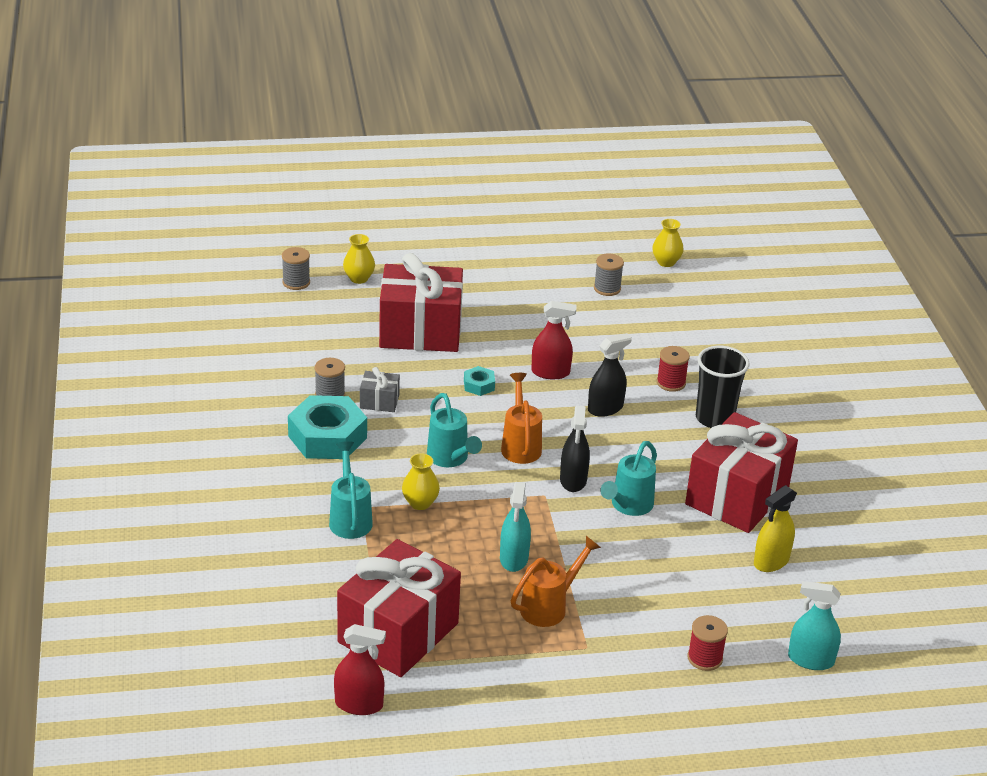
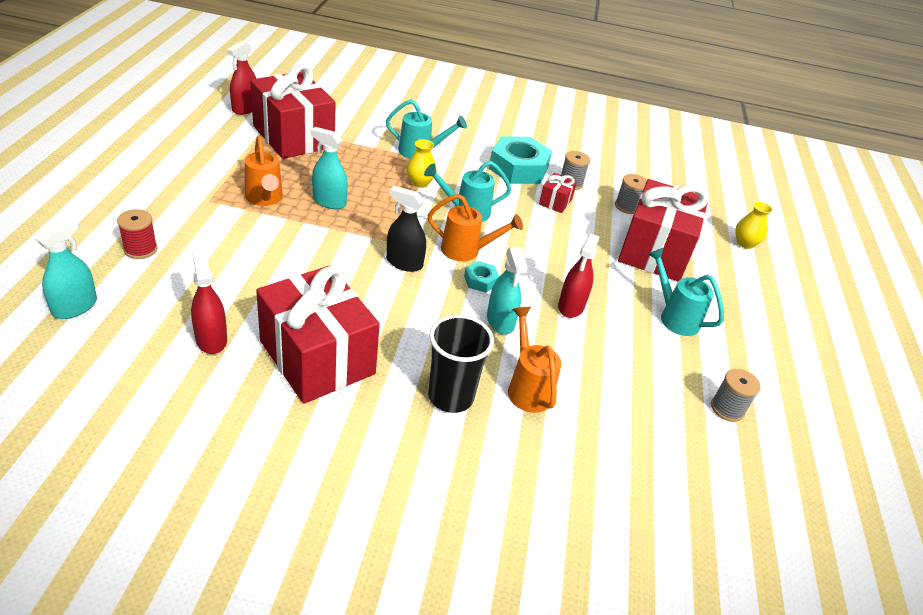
camera: 105 degrees right, 5 degrees up
grey spool [282,247,310,290] -> grey spool moved to [615,174,647,214]
grey gift [360,367,400,412] -> red gift [539,173,577,213]
turquoise nut [464,366,495,396] -> turquoise nut moved to [464,261,499,293]
black spray bottle [588,333,632,417] -> turquoise spray bottle [487,247,528,335]
turquoise watering can [600,441,657,516] -> turquoise watering can moved to [648,248,724,336]
yellow vase [652,219,684,267] -> none
red spool [657,346,690,392] -> orange watering can [508,307,562,413]
yellow spray bottle [754,485,797,572] -> red spray bottle [191,249,227,354]

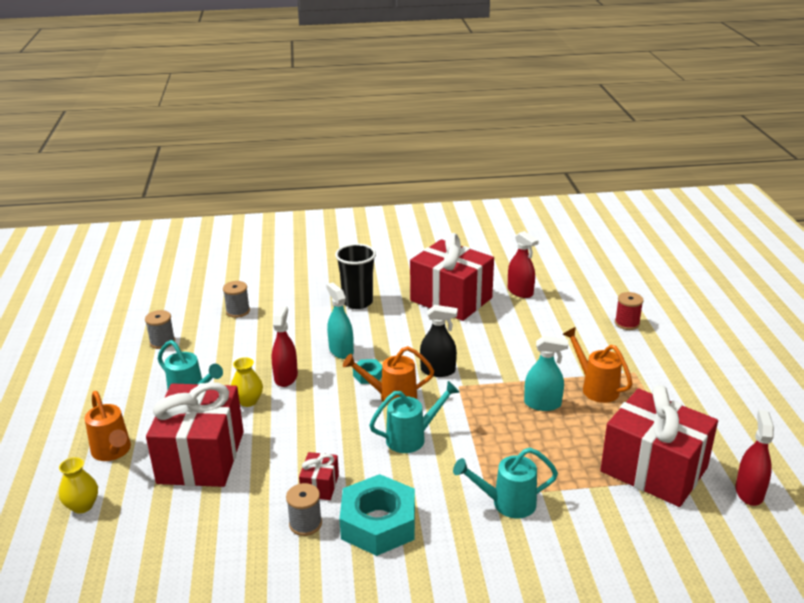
camera: 170 degrees right, 10 degrees down
turquoise spray bottle [36,218,97,319] -> none
yellow vase [406,139,437,188] -> yellow vase moved to [231,357,263,407]
orange watering can [508,307,562,413] -> orange watering can moved to [85,391,131,461]
grey spool [615,174,647,214] -> grey spool moved to [223,281,250,318]

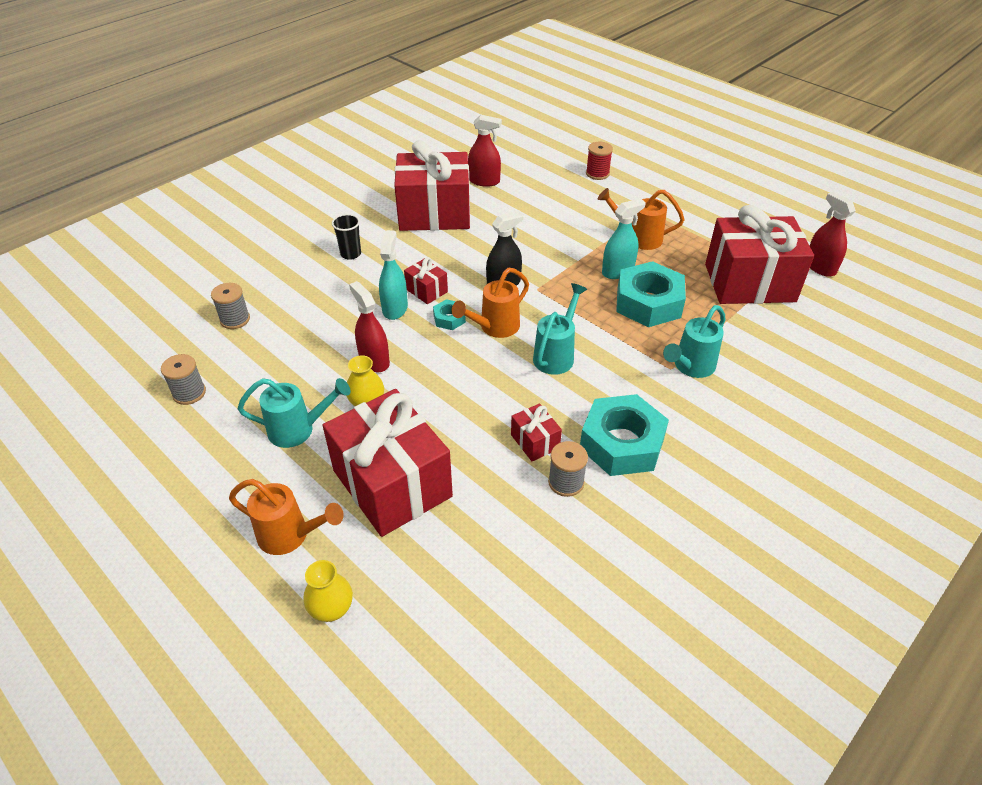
camera: 40 degrees left, 15 degrees up
turquoise spray bottle [326,282,354,359] -> turquoise spray bottle turned 75 degrees clockwise [379,230,408,320]
black cup [335,244,376,309] -> black cup [332,214,361,260], size x0.60
none -> red gift [404,257,448,304]
none -> turquoise nut [616,261,686,327]

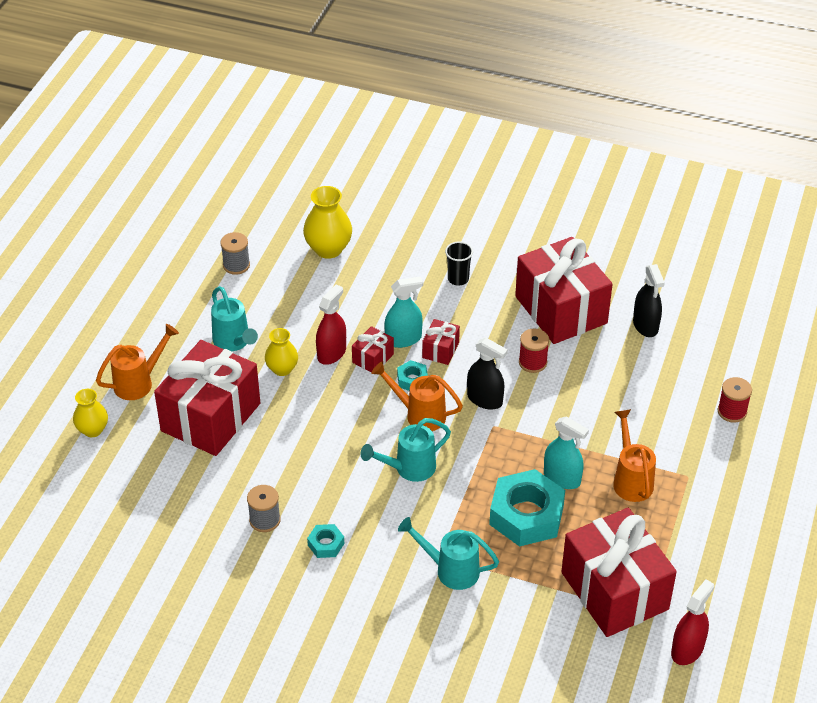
camera: 65 degrees right, 0 degrees up
grey spool [211,283,250,329] -> yellow vase [303,186,352,259]
orange watering can [229,479,344,555] -> orange watering can turned 120 degrees counterclockwise [96,324,179,400]
red spray bottle [468,115,502,187] -> black spray bottle [633,264,665,337]
red gift [511,403,562,462] -> red gift moved to [352,326,394,372]
turquoise watering can [533,283,587,375] -> turquoise watering can turned 150 degrees clockwise [361,418,451,482]
turquoise nut [580,394,669,476] -> turquoise nut [307,524,344,558], size x0.46
none -> red spool [519,329,549,373]

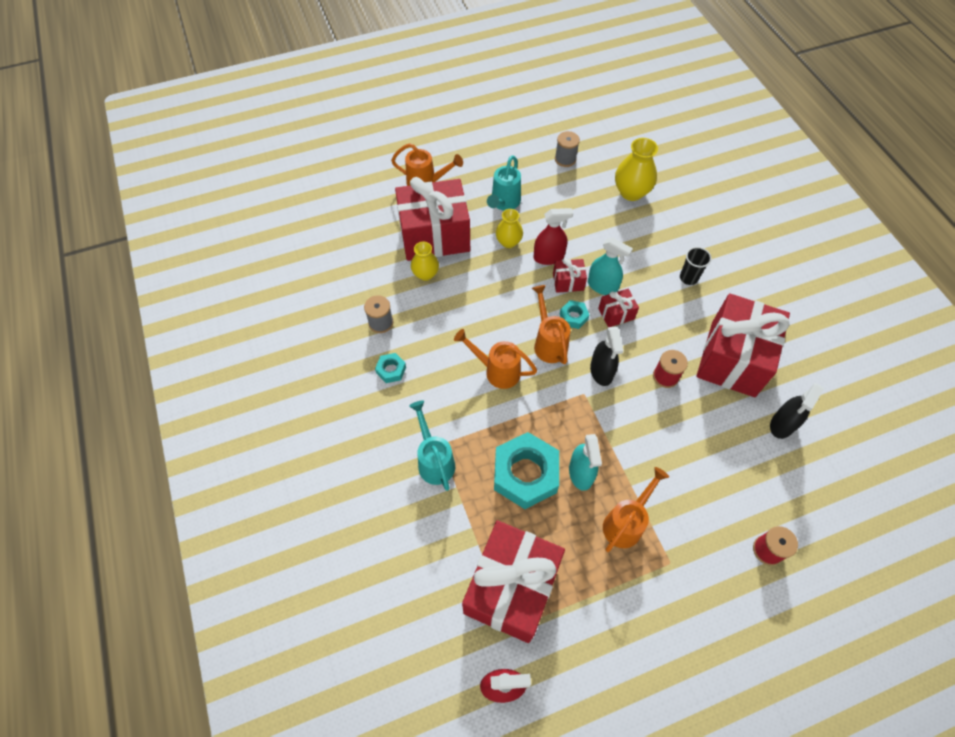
camera: 50 degrees right, 15 degrees up
yellow vase [73,389,108,437] -> yellow vase moved to [411,242,439,281]
turquoise watering can [361,418,451,482] -> orange watering can [454,329,537,389]

